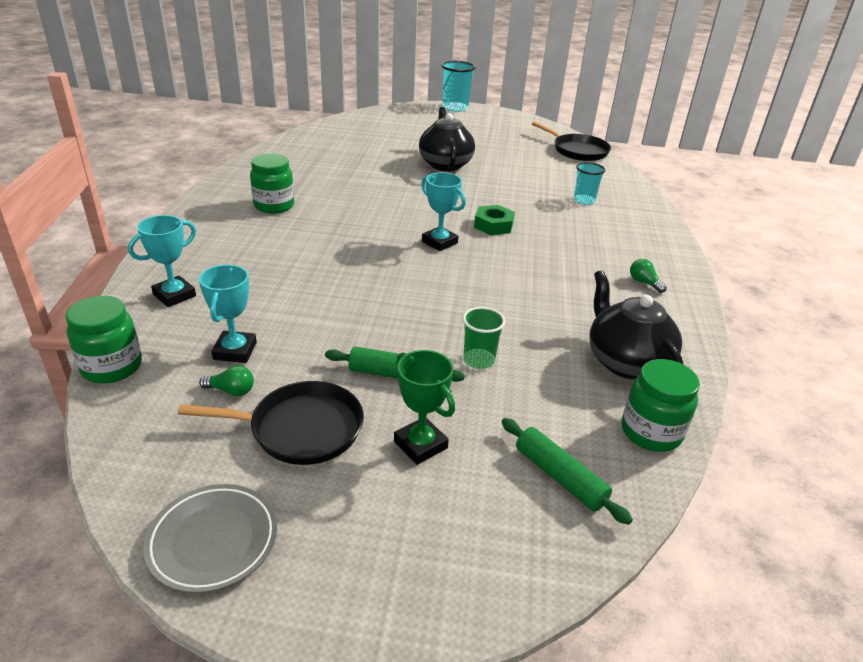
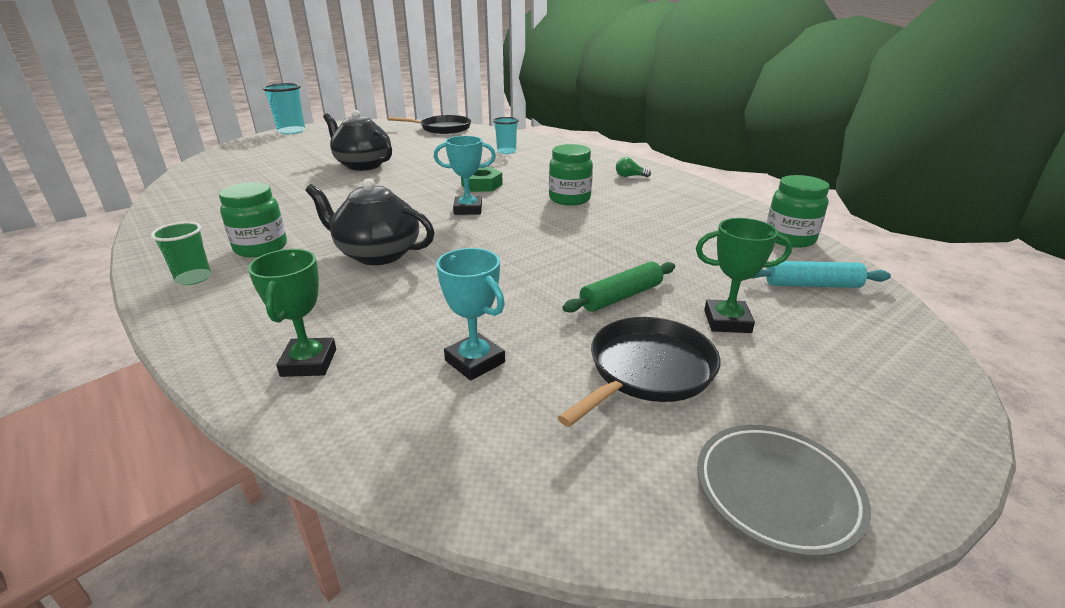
camera: 45 degrees left, 5 degrees down
green jar [66,296,142,383] -> green jar moved to [549,144,593,206]
turquoise trophy [128,215,196,307] -> green trophy [248,249,336,377]
green light bulb [199,366,254,396] -> none
green cup [463,307,505,369] -> green cup moved to [151,222,211,285]
green rolling pin [502,418,633,525] -> turquoise rolling pin [750,261,891,288]
black teapot [589,270,684,379] -> black teapot moved to [305,179,435,265]

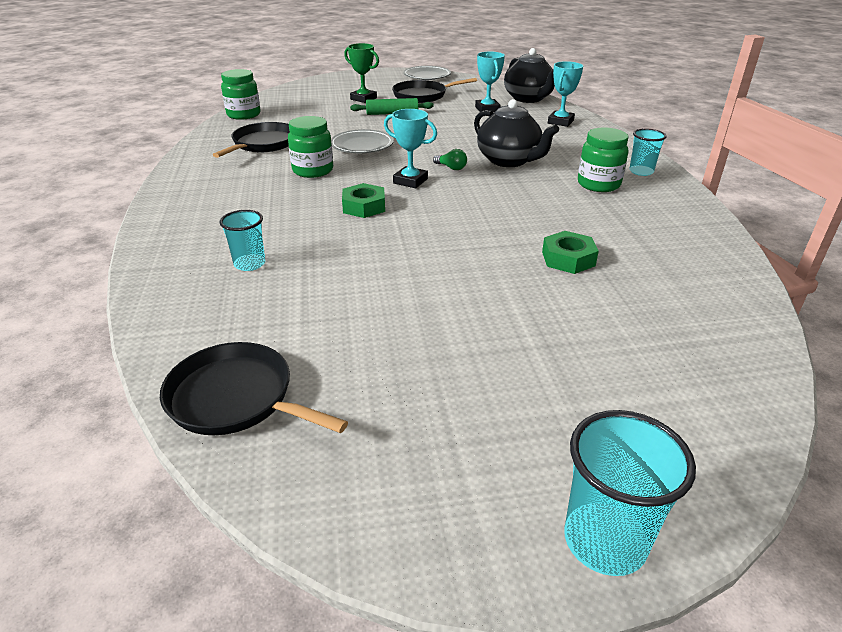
camera: 150 degrees left, 5 degrees up
green cup [151,222,211,285] -> turquoise cup [629,128,667,176]
green trophy [248,249,336,377] -> turquoise trophy [548,61,583,127]
black teapot [323,110,392,171] -> black teapot moved to [504,48,555,103]
green light bulb [616,157,651,177] -> green light bulb moved to [433,149,467,170]
turquoise rolling pin [750,261,891,288] -> none
none -> black pan [213,122,290,158]
none -> grey plate [331,129,394,153]
none -> green nut [542,231,599,274]

